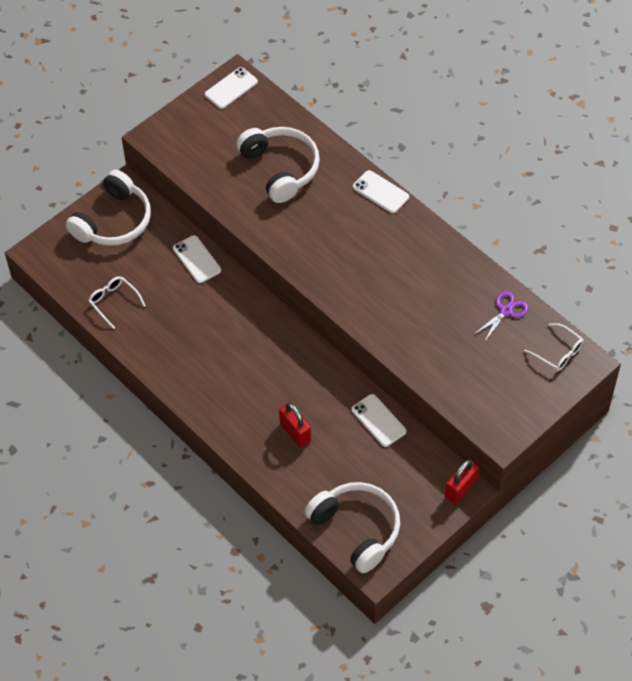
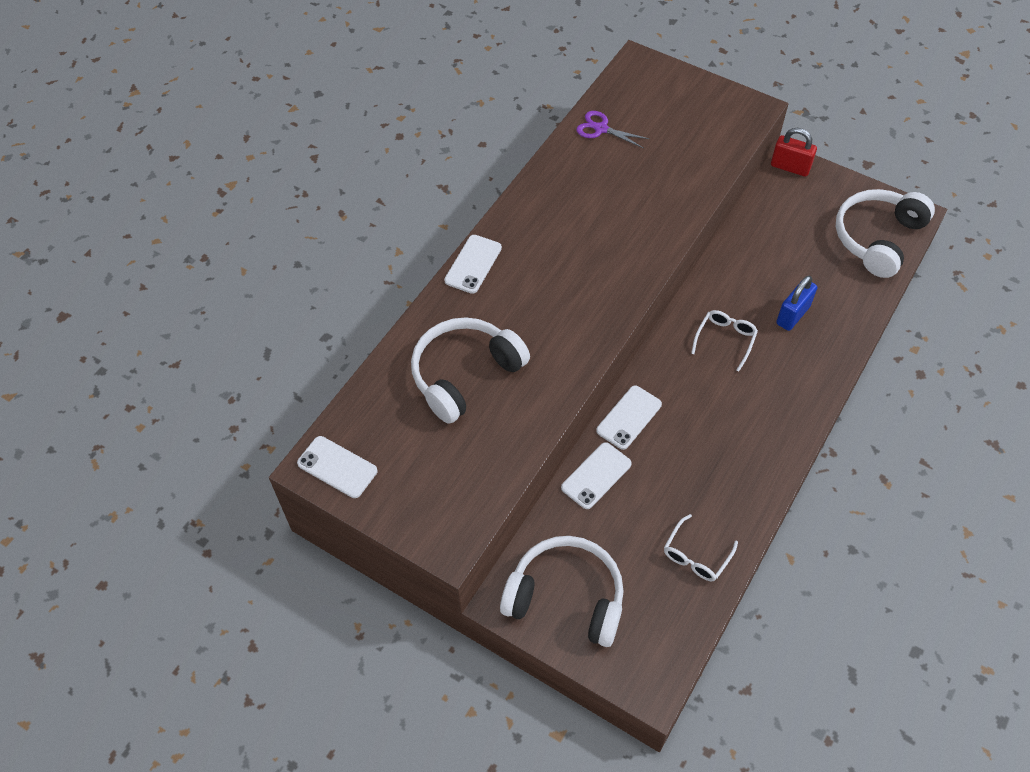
camera: 105 degrees left, 0 degrees up
red padlock [279,403,311,447] -> blue padlock [776,276,817,331]
white phone [351,394,406,447] -> white phone moved to [596,385,662,450]
white glasses [524,323,584,371] -> white glasses moved to [691,310,758,372]

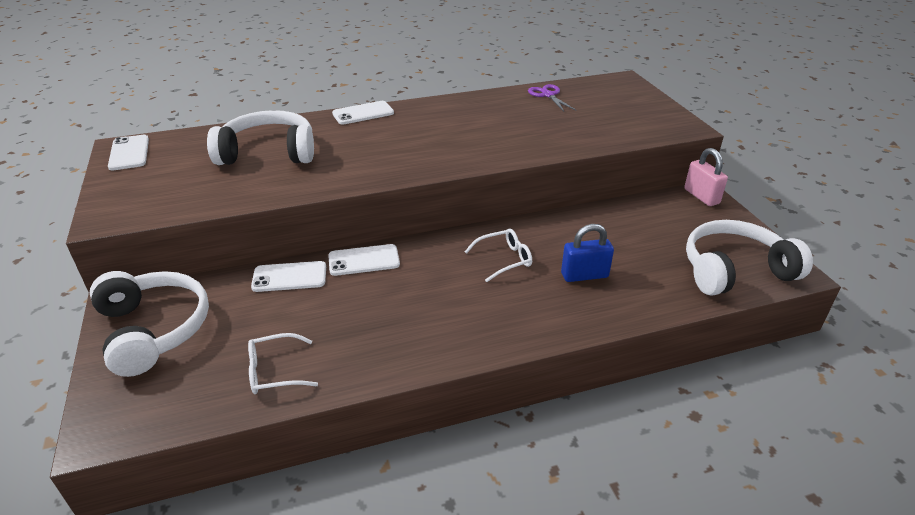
camera: 40 degrees right, 20 degrees down
red padlock [771,128,817,177] -> pink padlock [684,148,728,206]

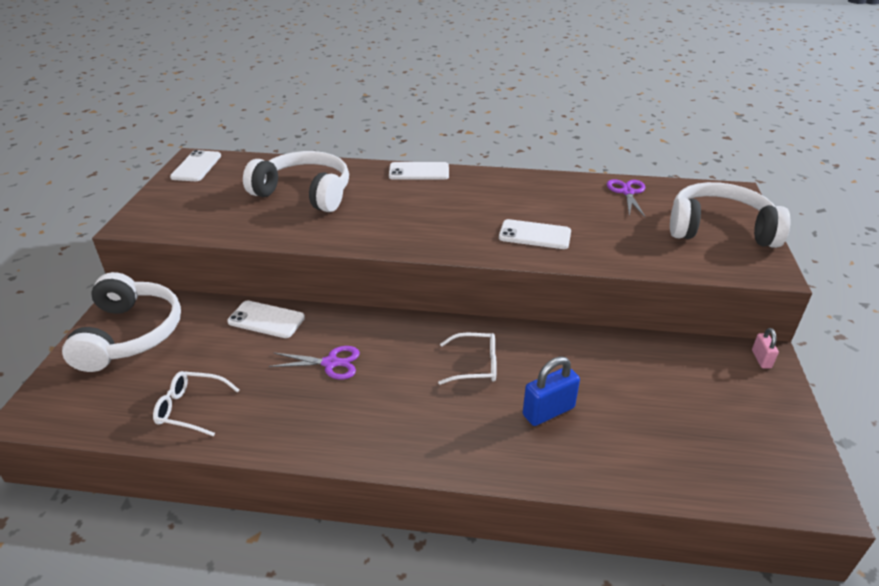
camera: 25 degrees right, 0 degrees up
white phone [328,244,400,276] -> white phone moved to [499,219,571,249]
blue padlock [561,224,614,282] -> blue padlock turned 45 degrees counterclockwise [523,356,580,426]
pink padlock [684,148,728,206] -> pink padlock [752,328,779,368], size x0.58
white headphones [686,220,813,296] -> white headphones moved to [670,182,790,248]
none -> purple scissors [269,346,360,379]

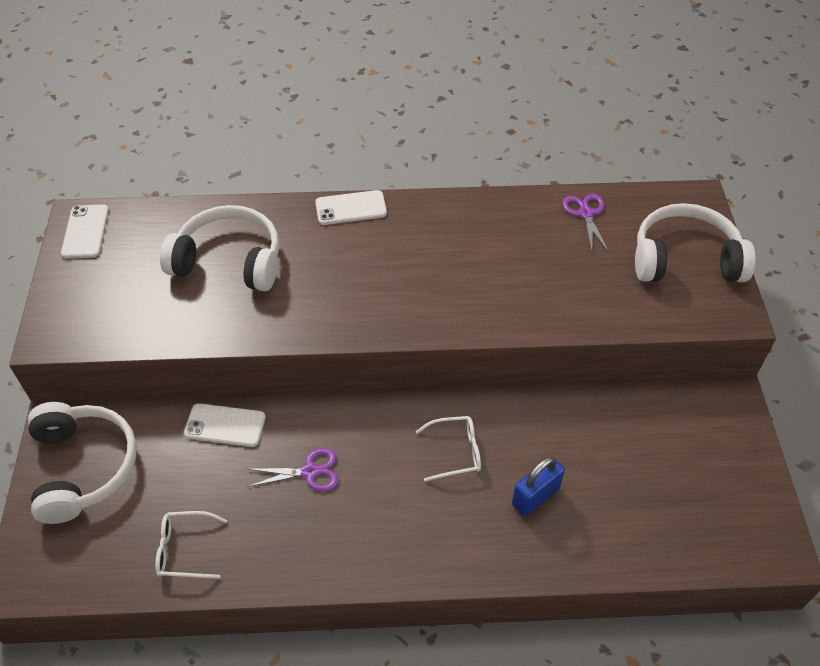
camera: 10 degrees left, 15 degrees up
white phone [499,219,571,249] -> none
pink padlock [752,328,779,368] -> none

